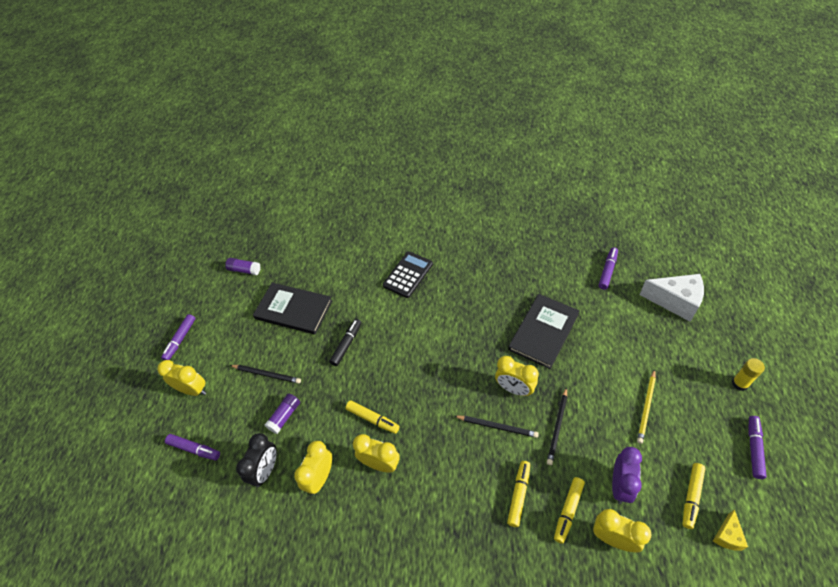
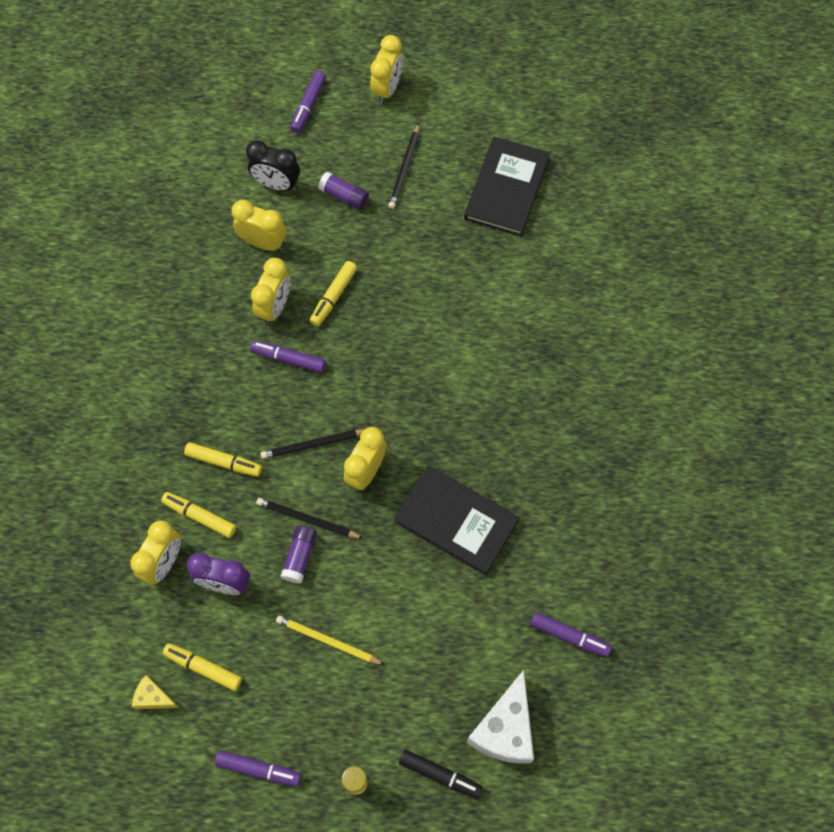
camera: 85 degrees right, 15 degrees up
purple marker [161,314,196,360] -> purple marker moved to [250,341,326,373]
purple glue stick [225,258,260,275] -> purple glue stick moved to [280,526,317,584]
black marker [329,319,362,366] -> black marker moved to [399,750,483,799]
black calculator [383,252,433,298] -> none
black pencil [454,416,539,438] -> black pencil turned 60 degrees clockwise [260,429,365,459]

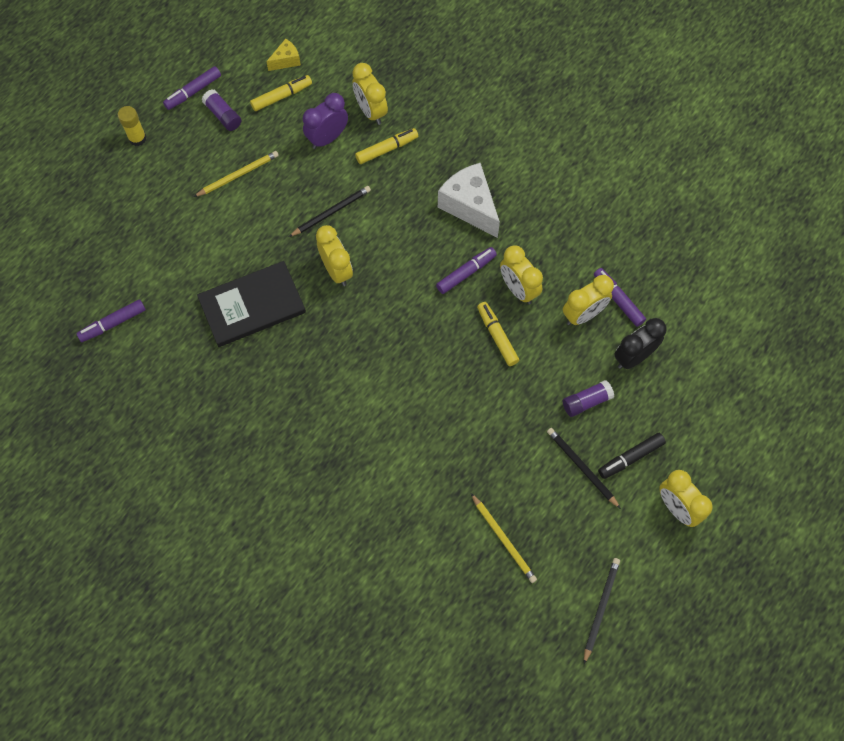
camera: 125 degrees right, 0 degrees up
yellow marker [184,442,262,477] -> none
black pencil [260,429,365,459] -> black pencil moved to [584,558,620,664]
purple glue stick [280,526,317,584] -> purple glue stick moved to [202,89,242,131]
purple marker [290,71,326,133] -> purple marker moved to [594,268,646,327]
black marker [399,750,483,799] -> black marker moved to [598,433,666,479]
black book [464,137,550,237] -> yellow pencil [471,493,537,583]
white cheese [467,670,534,764] -> white cheese moved to [438,163,500,238]

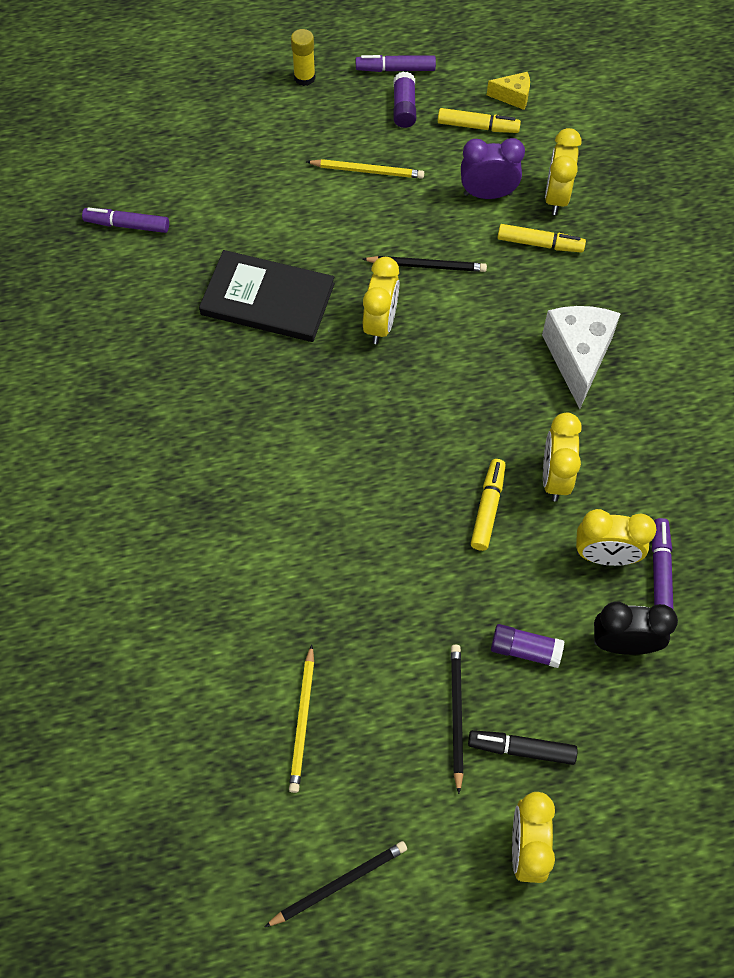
camera: 40 degrees right, 5 degrees down
purple marker [436,247,497,294] -> none

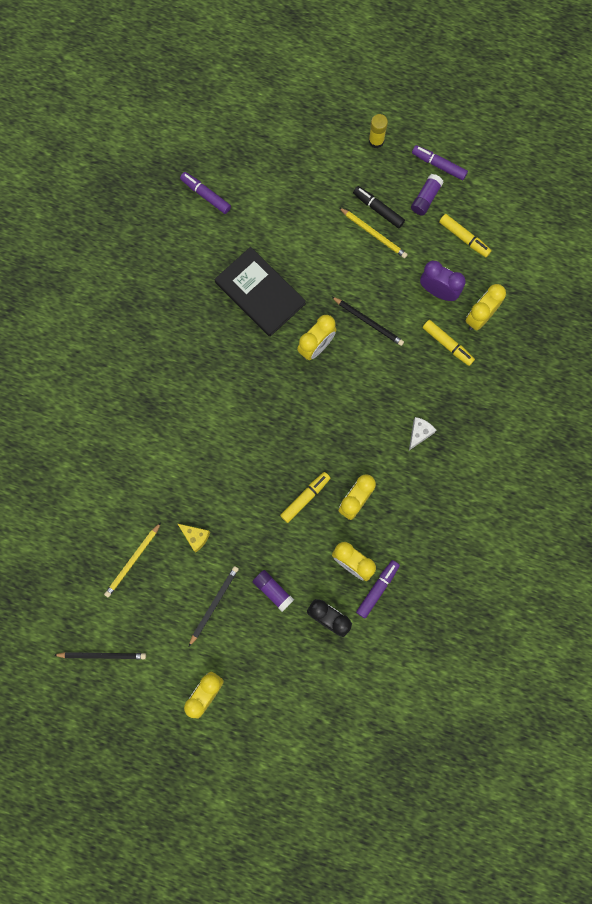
camera: 30 degrees right, 15 degrees up
black marker [468,730,578,765] -> black marker moved to [353,186,405,228]
yellow cheese [487,72,530,110] -> yellow cheese moved to [178,524,210,553]
white cheese [542,306,621,409] -> white cheese [409,417,436,450], size x0.51

